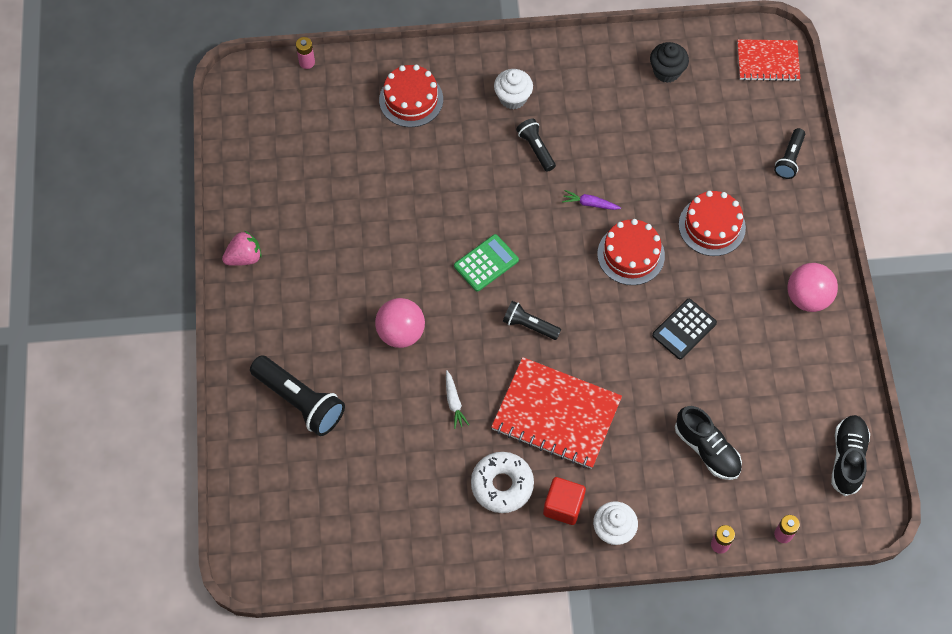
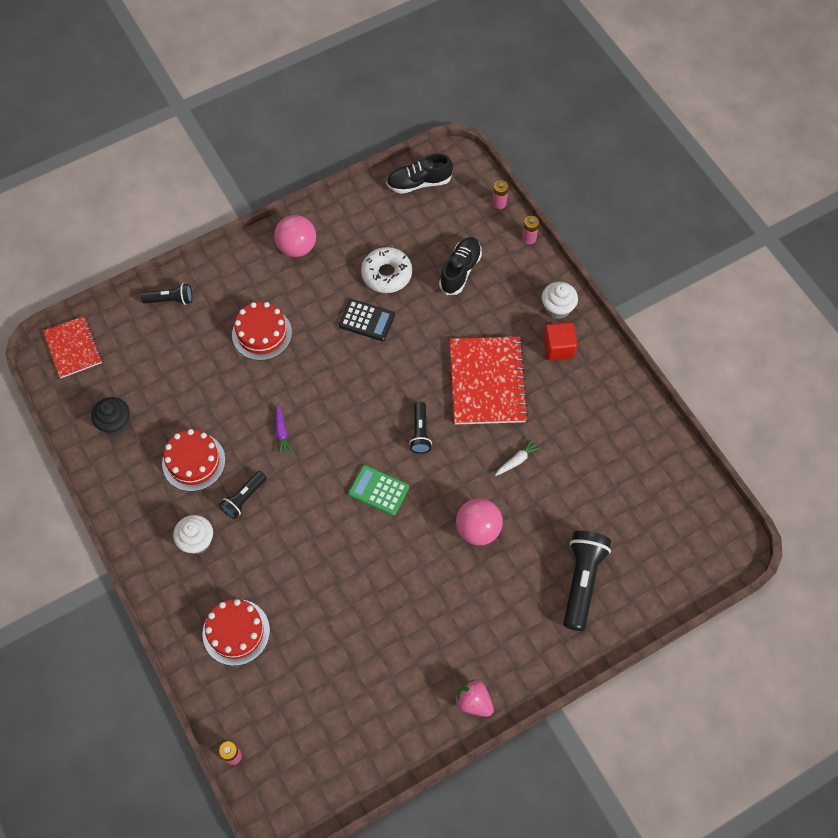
camera: 115 degrees left, 0 degrees up
white donut [471,452,534,513] -> white donut moved to [361,247,412,293]
red cake [597,219,665,285] -> red cake moved to [162,429,225,491]

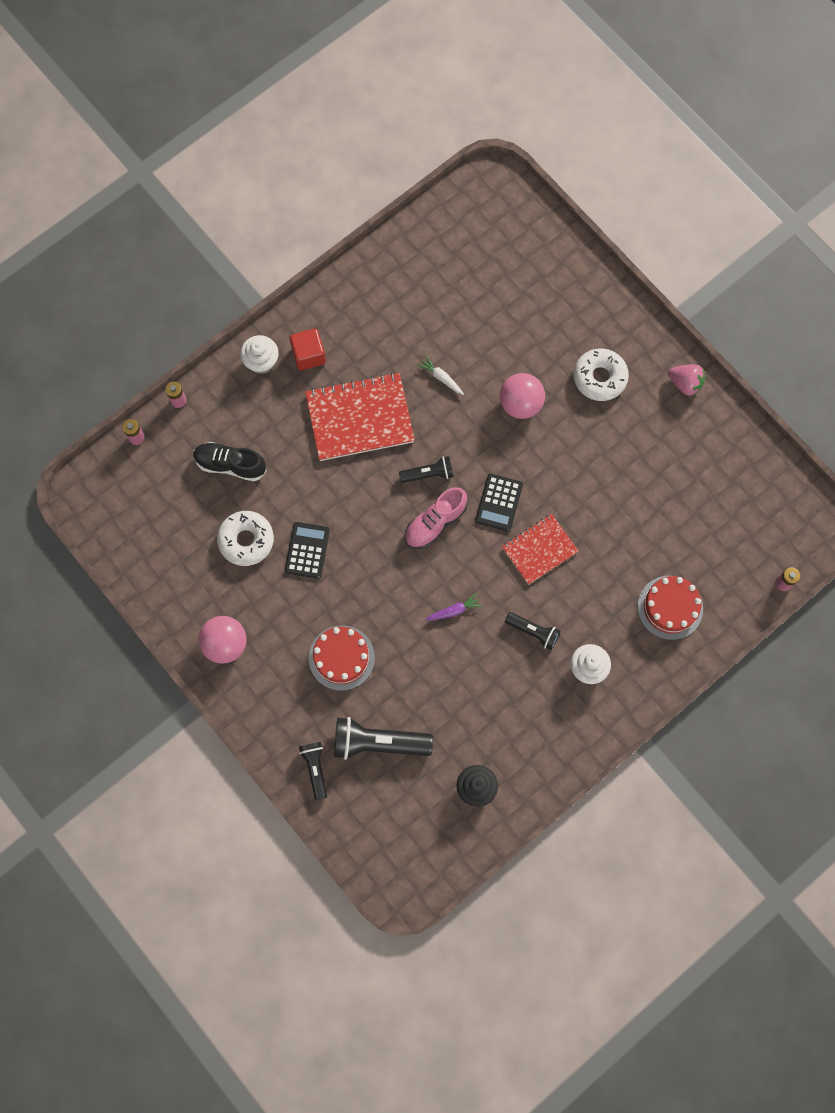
camera: 100 degrees left, 10 degrees up
red notebook [43,316,102,378] -> red notebook moved to [502,514,578,585]
red cake [162,429,225,491] -> none
green calculator [348,465,409,516] -> black calculator [475,474,523,531]
black shoe [386,153,453,194] -> none
pink strawberry [455,679,494,717] -> pink strawberry turned 90 degrees counterclockwise [668,364,705,396]
black flashlight [563,531,611,631] -> black flashlight moved to [334,717,433,760]
none -> pink shoe [405,487,467,549]
none -> white donut [574,349,629,401]

